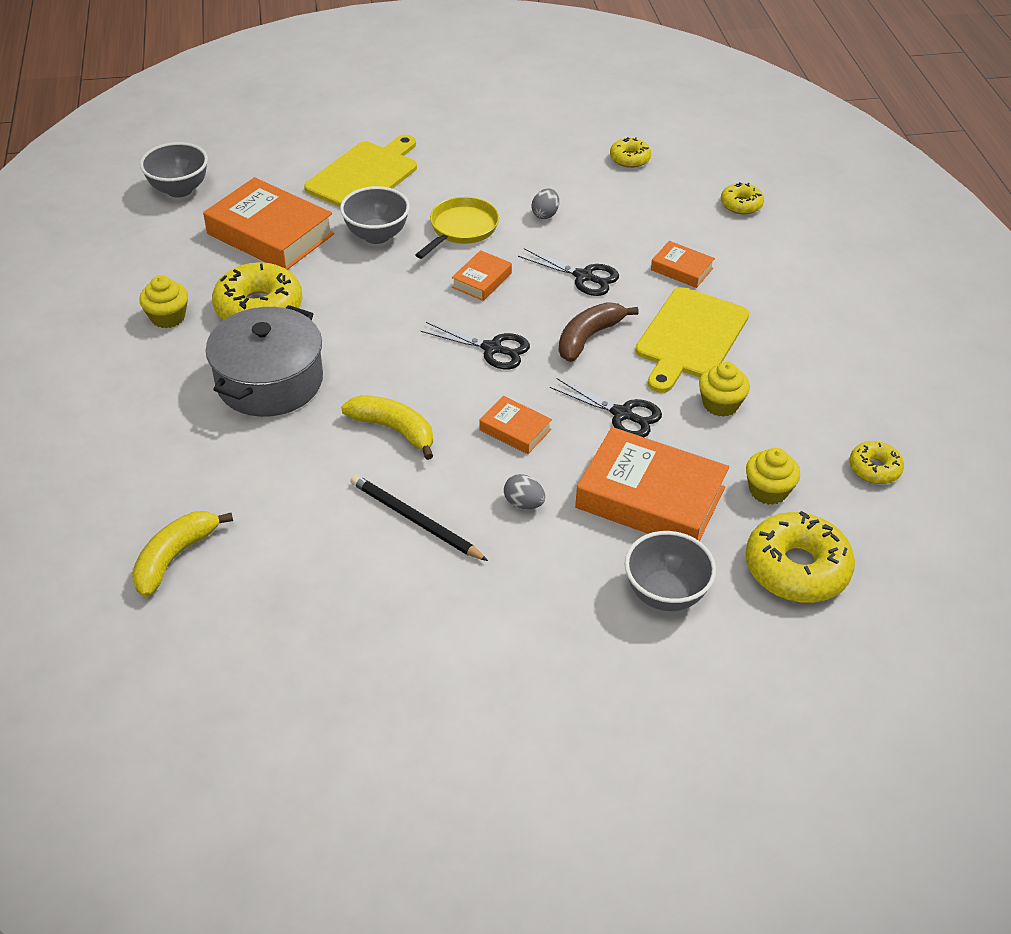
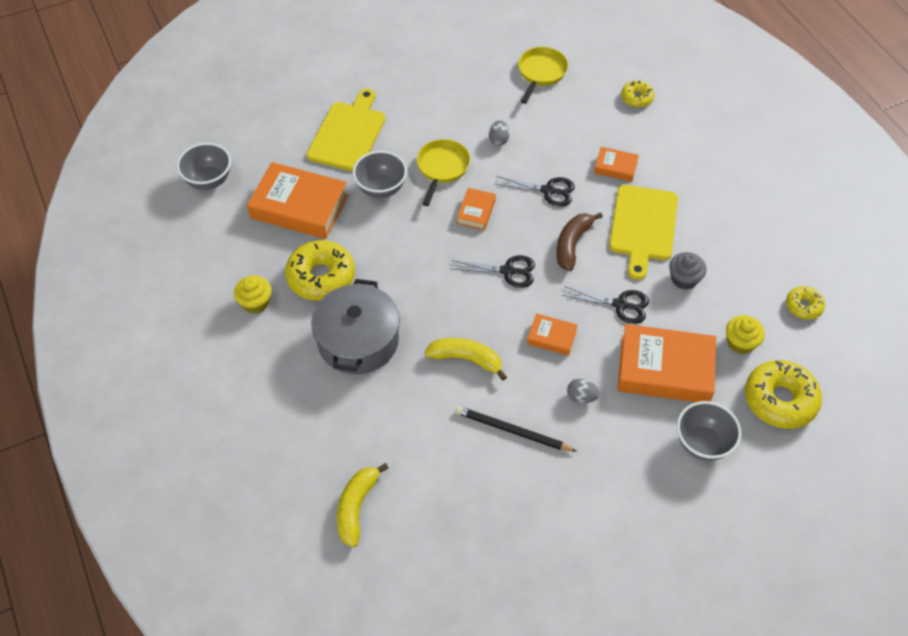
camera: 15 degrees left, 10 degrees up
yellow donut [610,137,651,168] -> yellow pan [518,47,568,104]
yellow cupcake [699,362,750,417] -> grey cupcake [669,252,706,290]

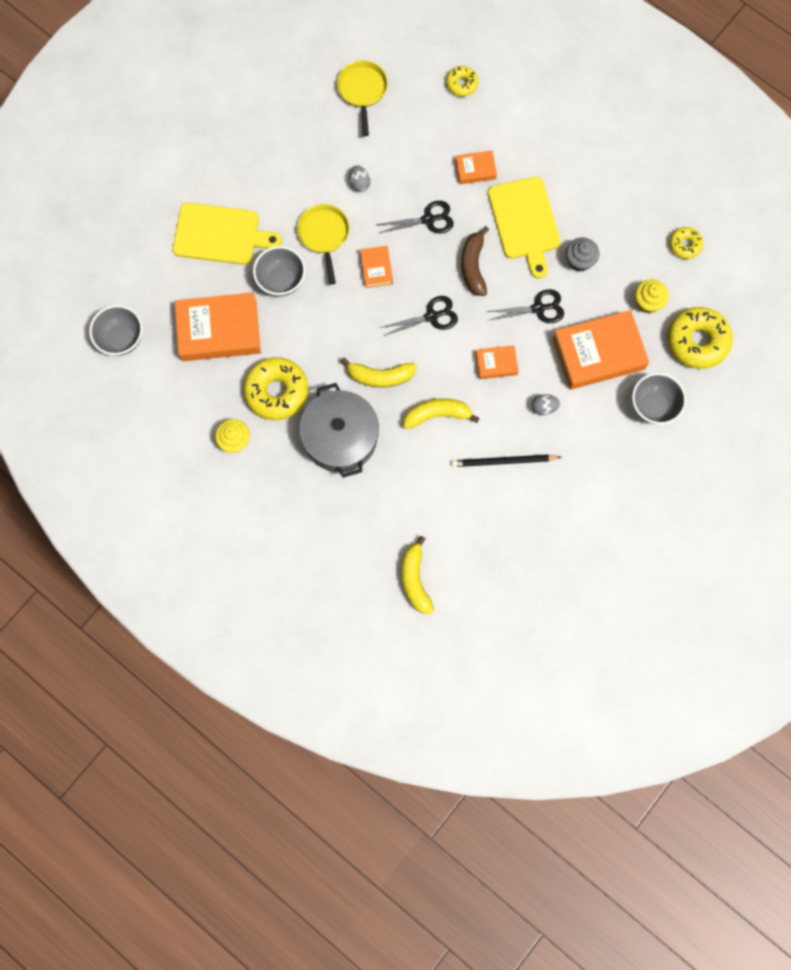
camera: 25 degrees left, 20 degrees up
yellow cutting board [307,89,385,172] -> yellow cutting board turned 105 degrees clockwise [173,203,282,265]
none -> yellow banana [340,358,417,388]

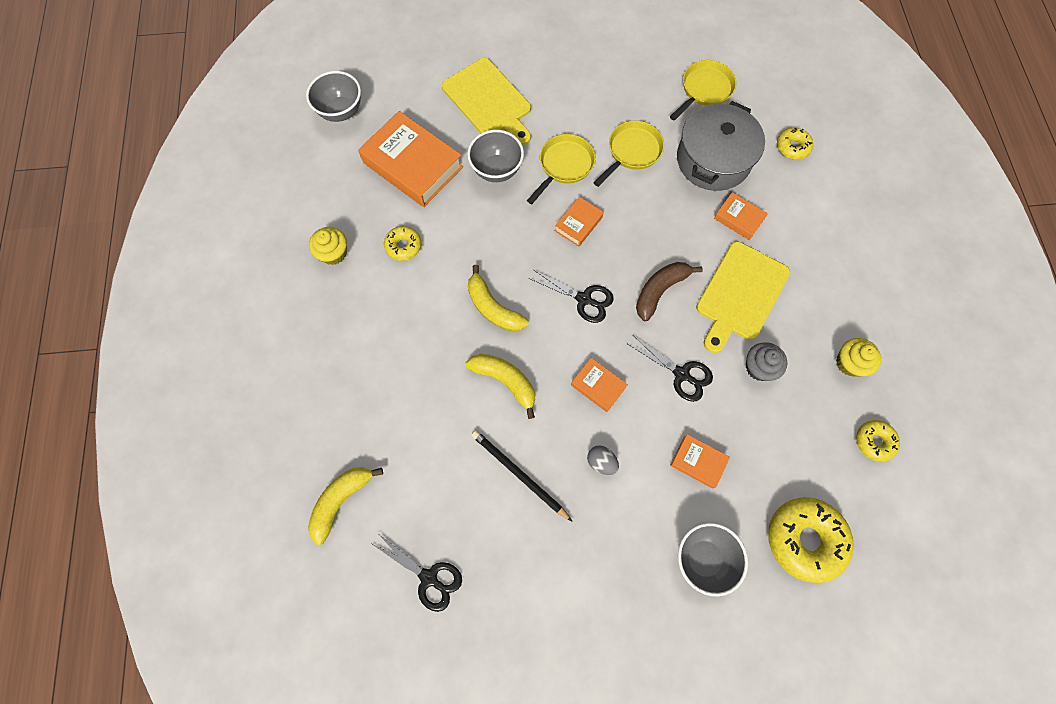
camera: 45 degrees right, 5 degrees down
yellow donut [243,357,308,420] -> yellow donut [384,226,421,261], size x0.54
grey pot [299,383,379,478] -> grey pot moved to [677,101,765,191]
grey egg [350,165,370,192] -> yellow pan [593,121,664,187]
black scissors [377,201,454,234] -> black scissors moved to [372,535,462,612]
orange book [553,310,649,390] -> orange book [670,434,730,489], size x0.49
yellow cupcake [635,279,669,313] -> yellow cupcake moved to [836,338,881,376]

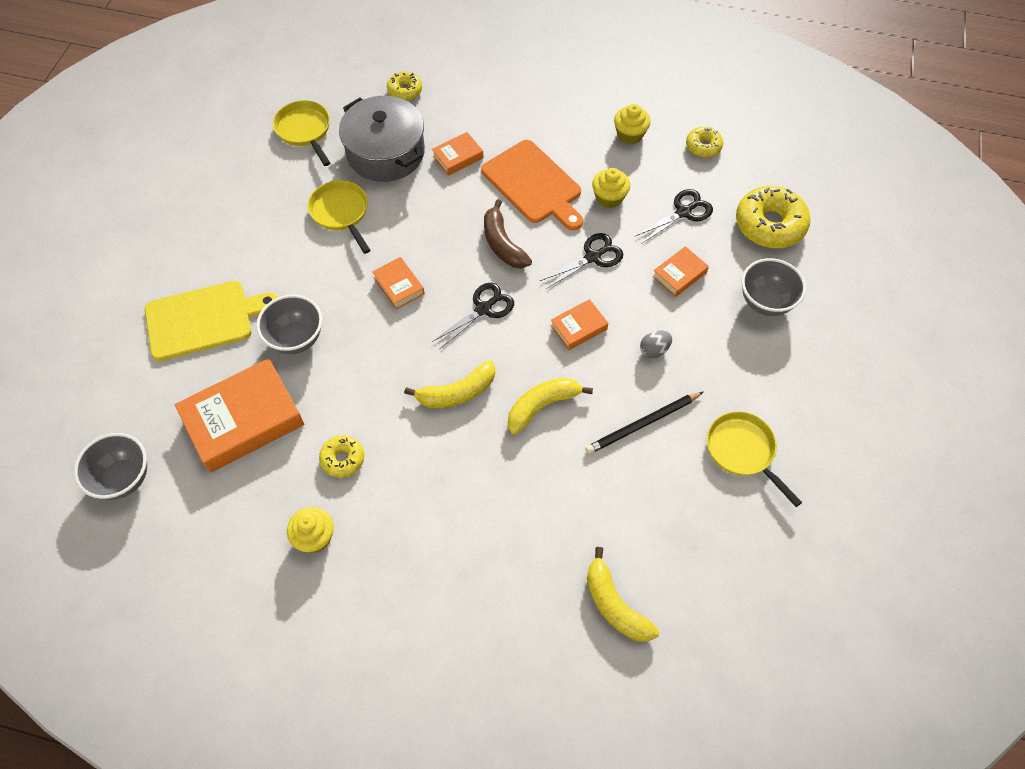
camera: 70 degrees left, 10 degrees down
black scissors [372,535,462,612] -> black scissors moved to [636,189,713,244]
yellow pan [527,134,595,204] -> yellow pan moved to [707,411,802,507]
yellow cutting board [696,242,790,353] -> orange cutting board [481,140,583,231]
grey cupcake [746,342,787,381] -> yellow cupcake [592,168,630,208]

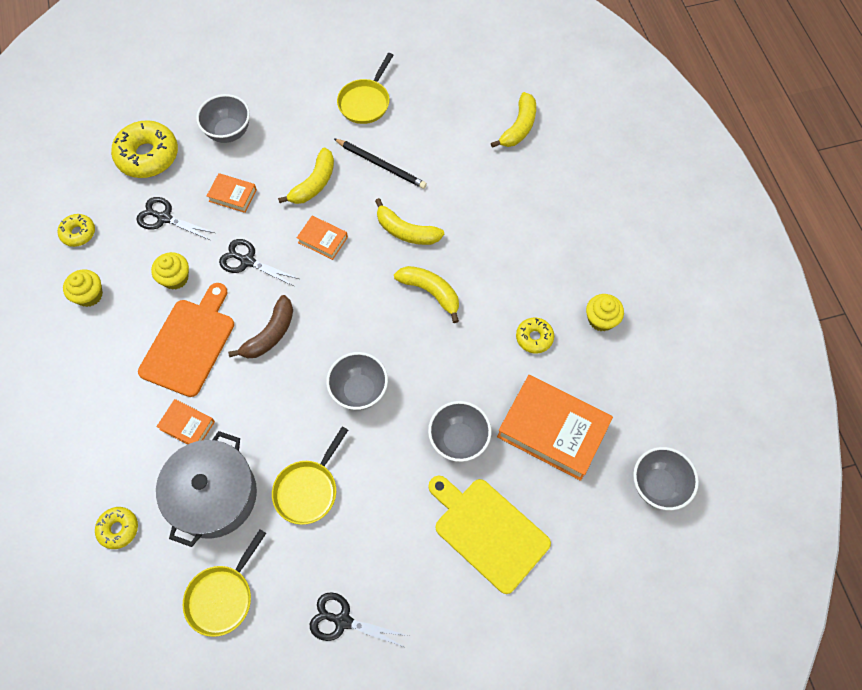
camera: 120 degrees left, 5 degrees up
orange book [372,257,425,310] -> grey bowl [326,352,388,410]
black scissors [432,283,514,350] -> black scissors moved to [310,592,409,648]
grey egg [640,330,672,358] -> yellow banana [278,148,334,204]

